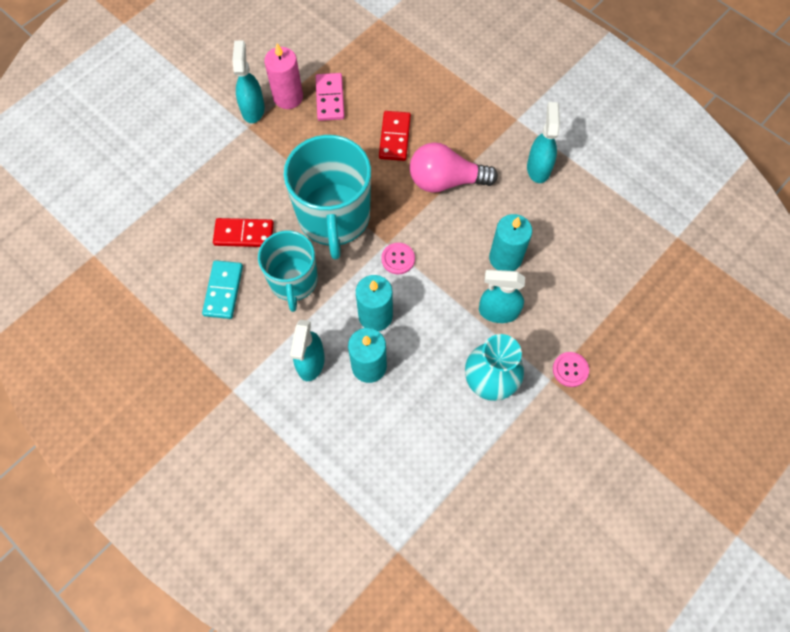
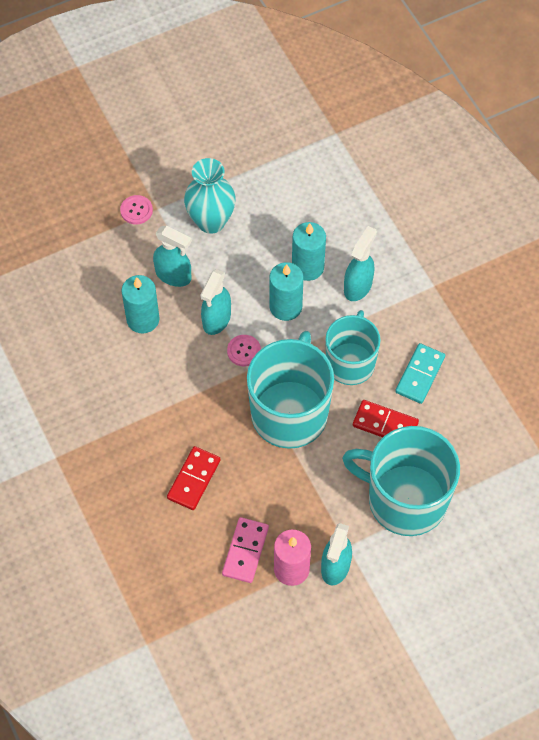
camera: 160 degrees left, 5 degrees down
pink light bulb [410,142,498,193] -> none
turquoise spray bottle [527,102,560,183] -> turquoise spray bottle moved to [200,269,231,335]
none -> turquoise mug [342,426,460,536]

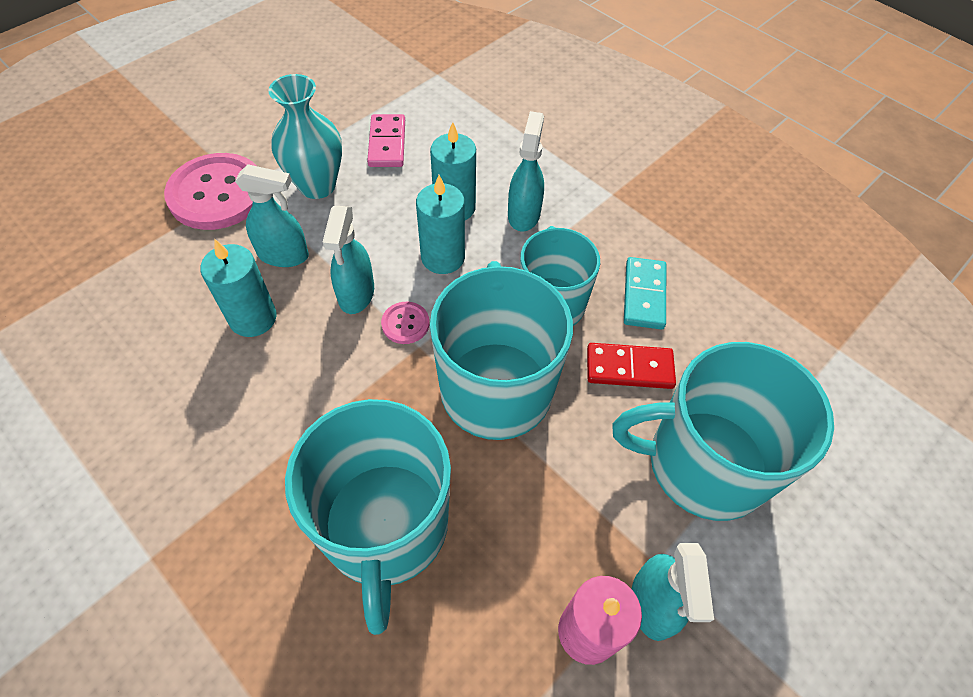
camera: 20 degrees left, 5 degrees down
pink button [120,195,153,224] -> pink button [164,153,257,230], size x2.25
red domino [167,446,221,510] -> turquoise mug [285,399,451,635]
pink domino [222,517,269,583] -> pink domino moved to [367,114,405,167]

